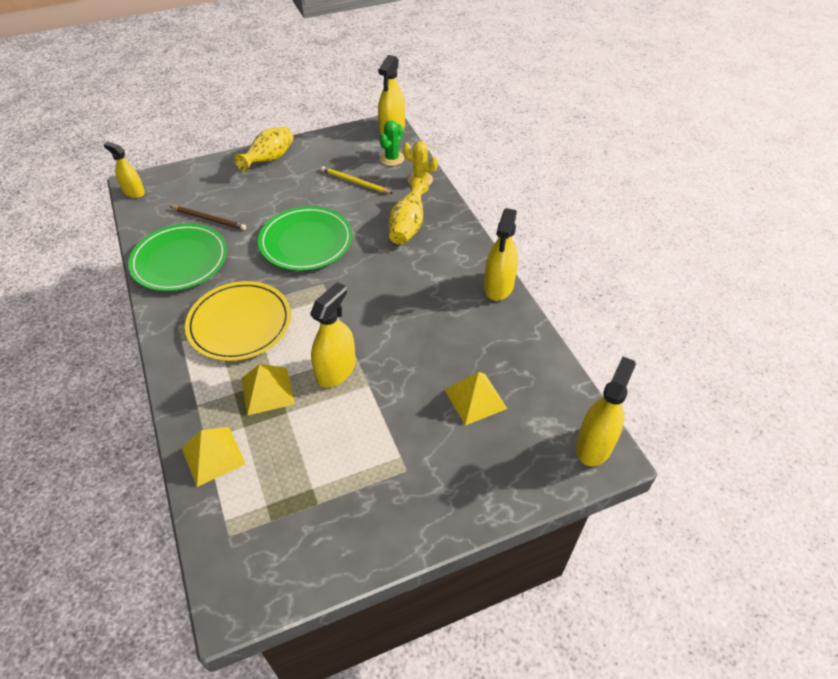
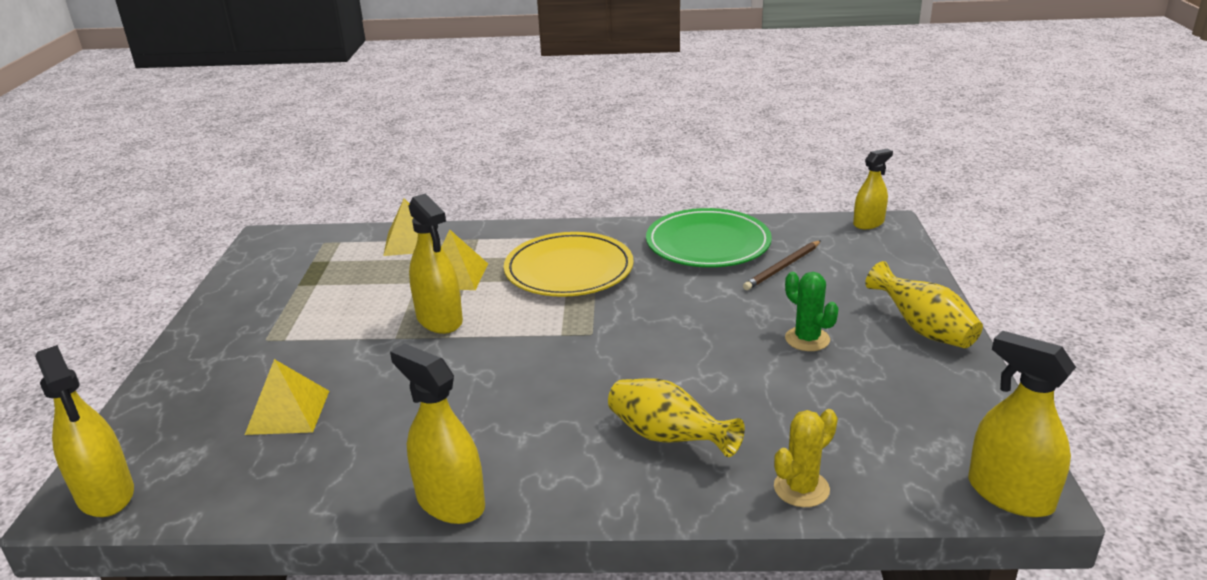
camera: 115 degrees right, 20 degrees down
green plate [258,206,352,271] -> none
yellow pencil [321,166,392,194] -> none
green cactus [380,120,405,166] -> green cactus moved to [785,272,839,351]

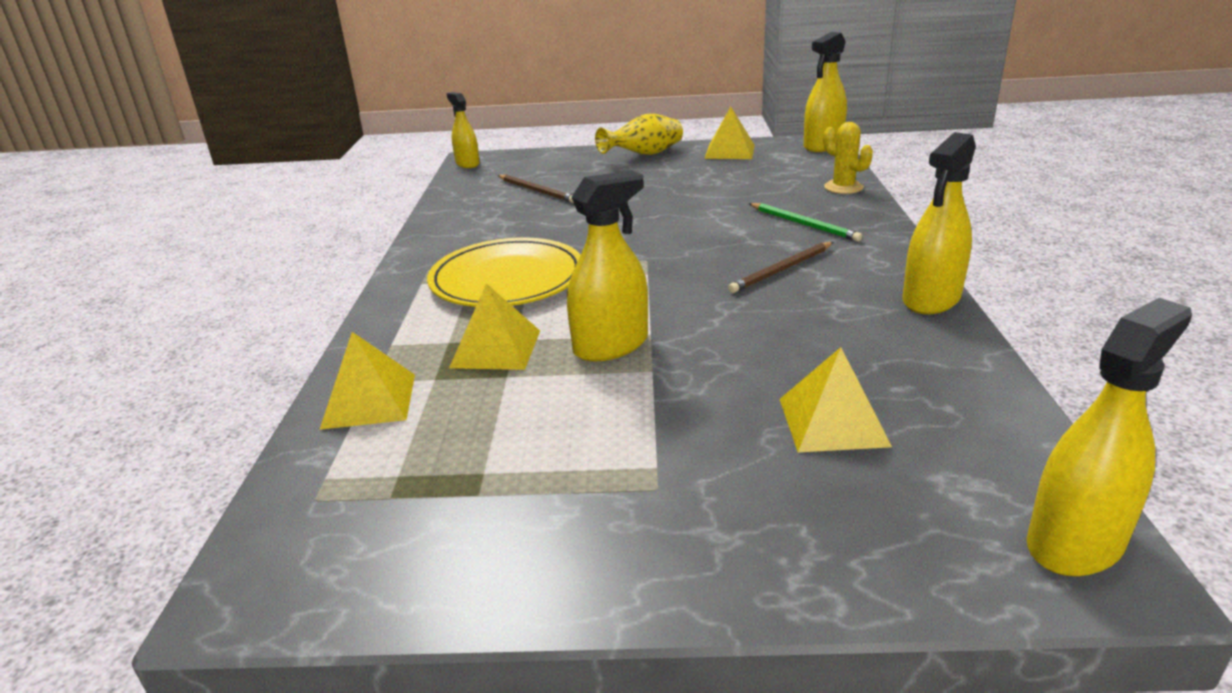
camera: 90 degrees left, 0 degrees up
yellow vase [608,378,745,457] -> green pencil [749,203,862,242]
green plate [646,208,772,267] -> none
green cactus [785,272,839,351] -> none
none -> yellow pyramid [704,107,755,159]
none -> brown pencil [728,242,833,293]

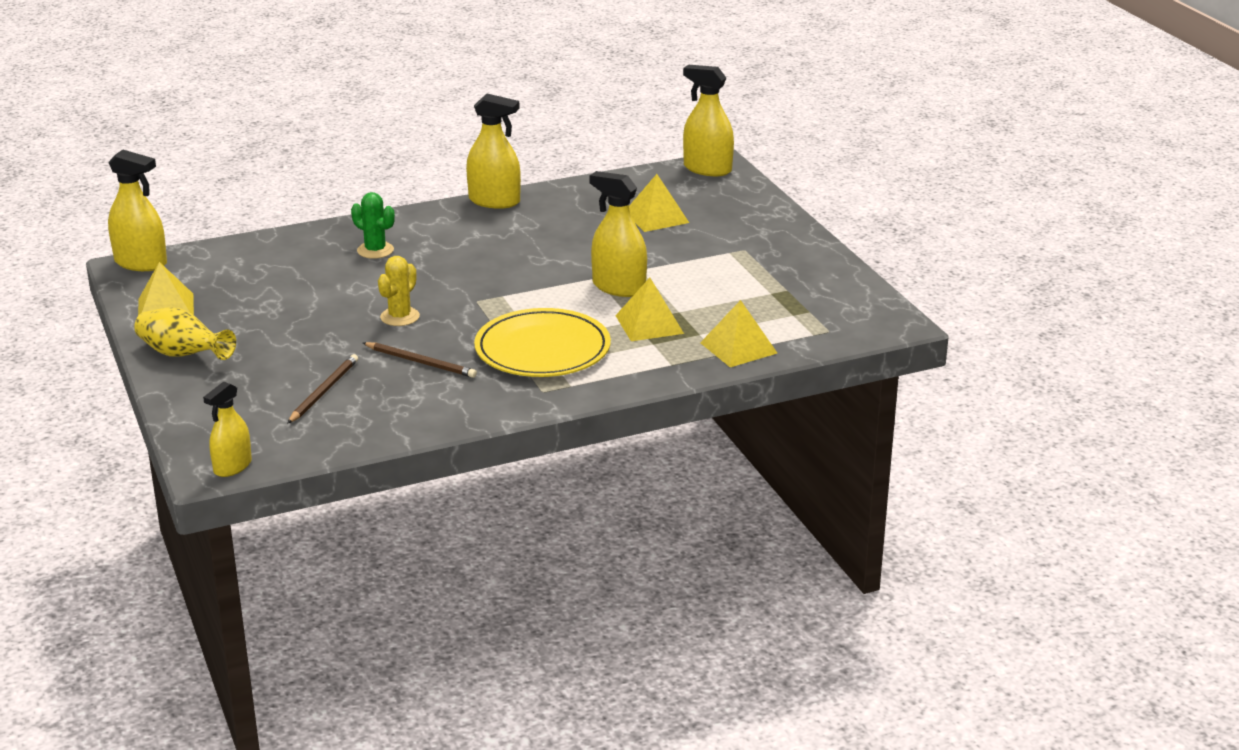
camera: 115 degrees left, 0 degrees up
brown pencil [728,242,833,293] -> brown pencil moved to [363,342,477,378]
green pencil [749,203,862,242] -> green cactus [351,192,395,259]
yellow cactus [824,122,873,194] -> yellow cactus moved to [378,256,420,326]

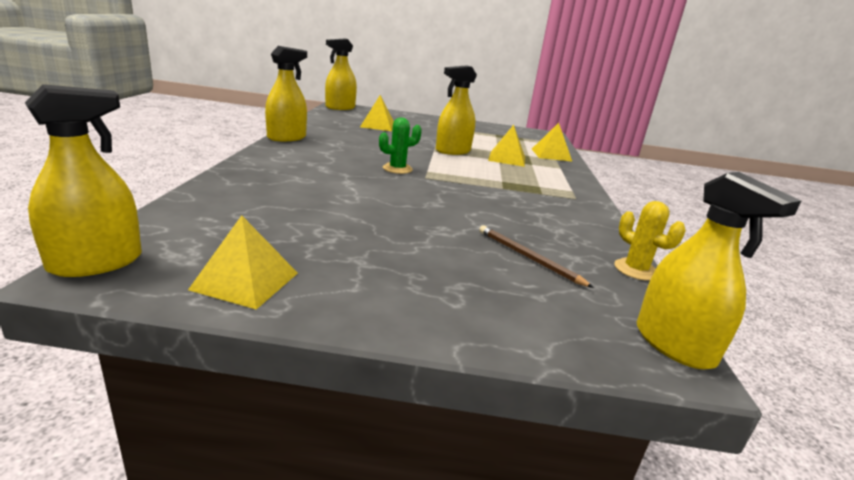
camera: 65 degrees left, 5 degrees down
yellow vase [134,307,236,360] -> none
yellow spray bottle [203,381,252,477] -> yellow spray bottle [637,172,801,370], size x1.51
green cactus [351,192,395,259] -> green cactus moved to [379,118,422,174]
brown pencil [363,342,477,378] -> none
yellow cactus [378,256,420,326] -> yellow cactus moved to [614,201,686,281]
yellow plate [474,308,611,377] -> none

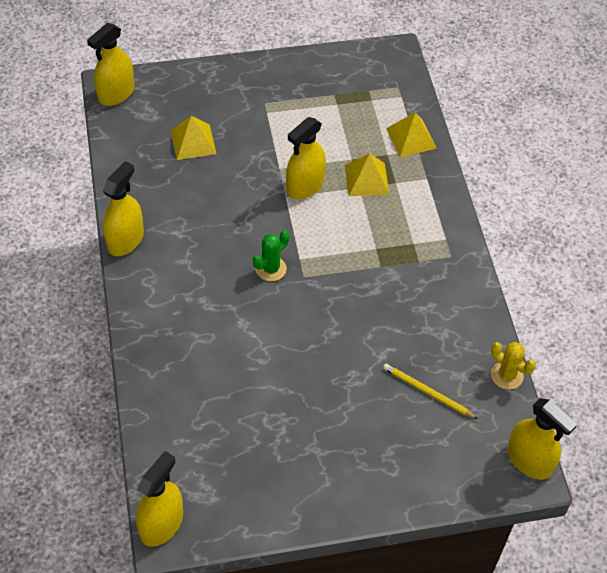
camera: 15 degrees left, 30 degrees up
yellow pyramid [188,215,298,310] -> none
brown pencil [479,225,594,288] -> yellow pencil [383,364,478,419]

